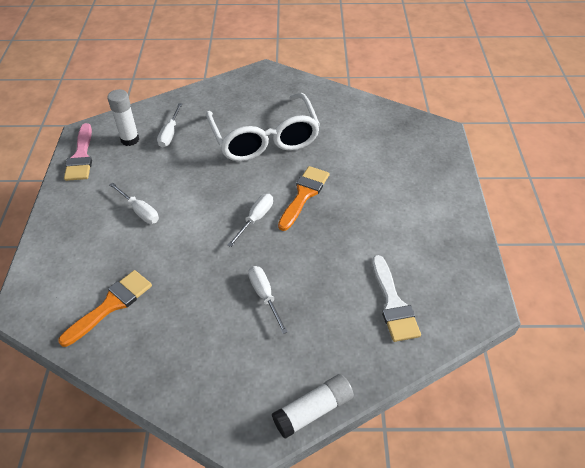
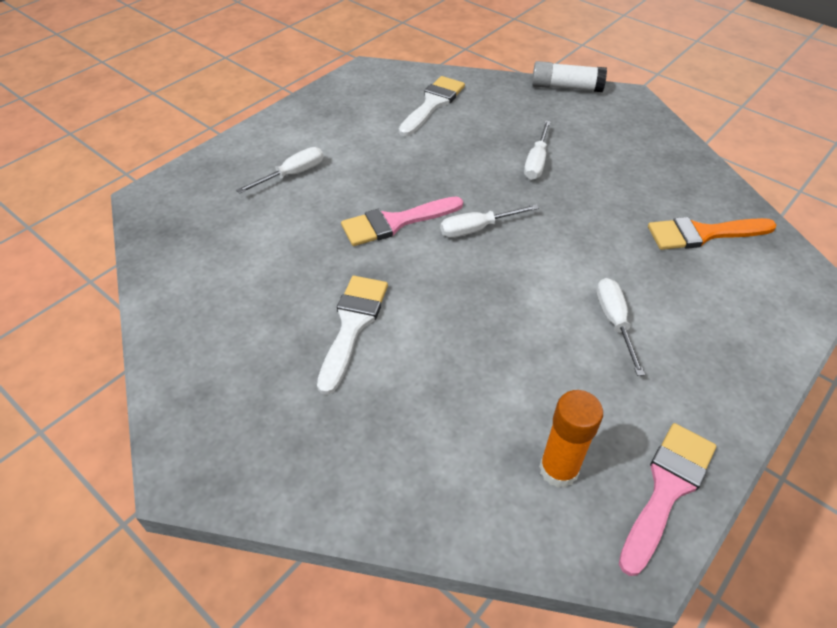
camera: 140 degrees left, 0 degrees up
white glue stick [107,89,139,146] -> orange glue stick [539,390,603,488]
white screwdriver [157,103,182,148] -> white screwdriver moved to [236,147,323,194]
white glasses [206,93,320,161] -> white brush [317,276,388,395]
orange brush [278,166,329,231] -> pink brush [341,196,463,246]

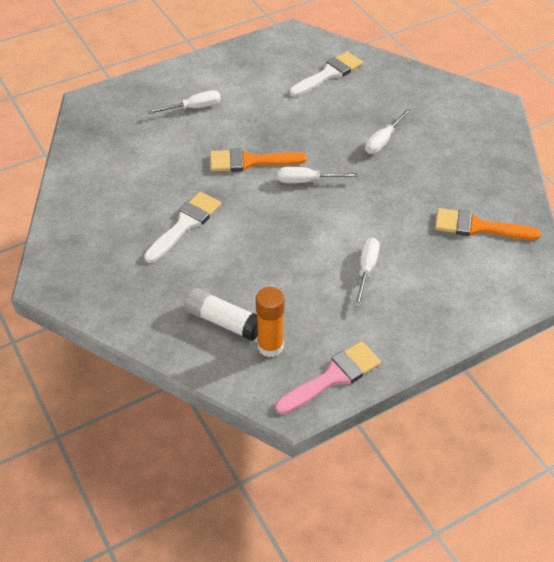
camera: 20 degrees right, 0 degrees up
pink brush [341,196,463,246] -> orange brush [210,148,307,172]
white glue stick [532,61,607,92] -> white glue stick moved to [184,288,258,341]

